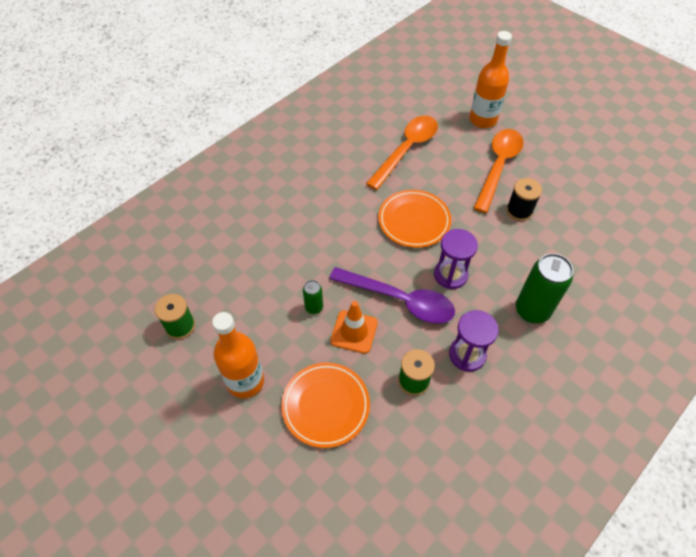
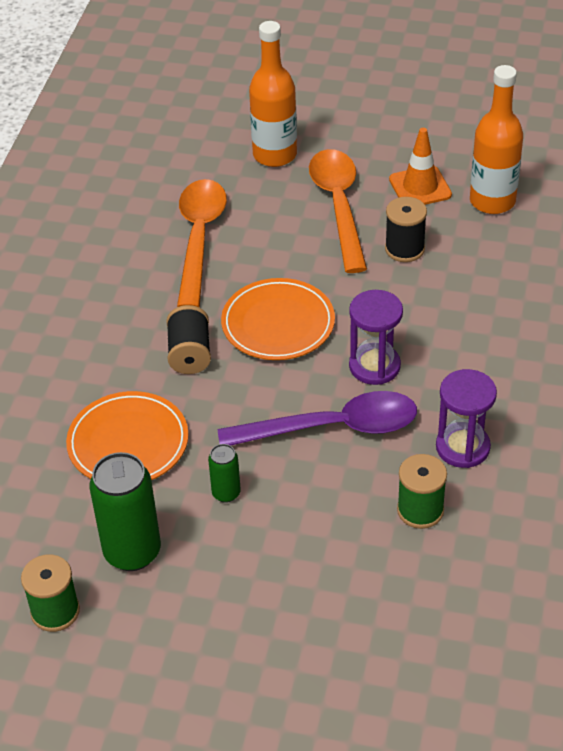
camera: 30 degrees left, 10 degrees down
orange bottle [212,312,264,398] -> orange bottle moved to [470,65,523,214]
orange plate [281,362,370,448] -> orange plate moved to [66,391,188,480]
orange traffic cone [330,301,378,354] -> orange traffic cone moved to [389,128,452,205]
green can [516,253,573,323] -> green can moved to [89,452,161,571]
none -> black spool [166,305,211,374]

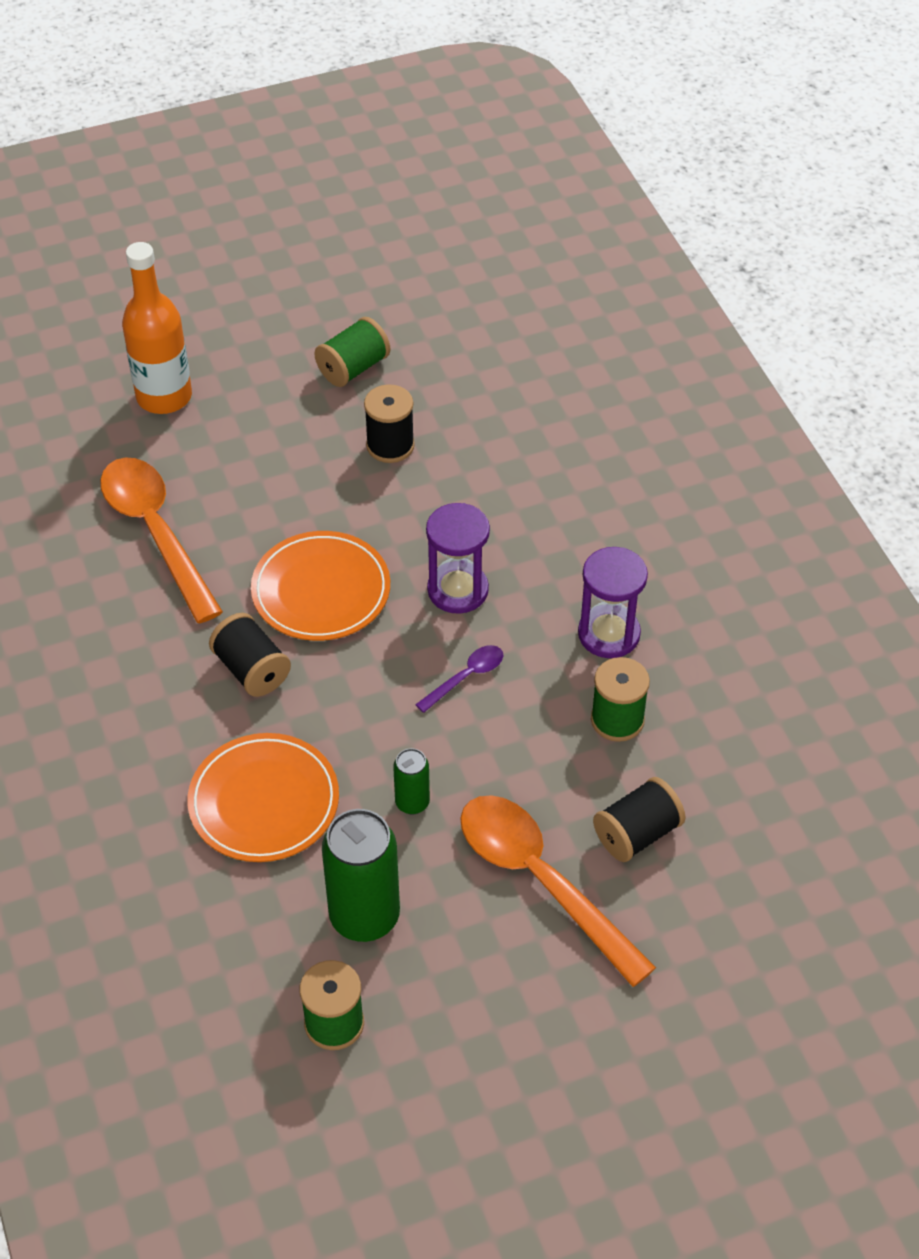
camera: 35 degrees left, 5 degrees up
purple spoon [218,391,417,446] -> purple spoon [415,645,503,713], size x0.45
orange spoon [309,149,367,273] -> orange spoon moved to [460,795,656,987]
orange traffic cone [389,128,452,205] -> green spool [314,317,390,387]
orange bottle [470,65,523,214] -> none
none -> black spool [593,777,686,862]

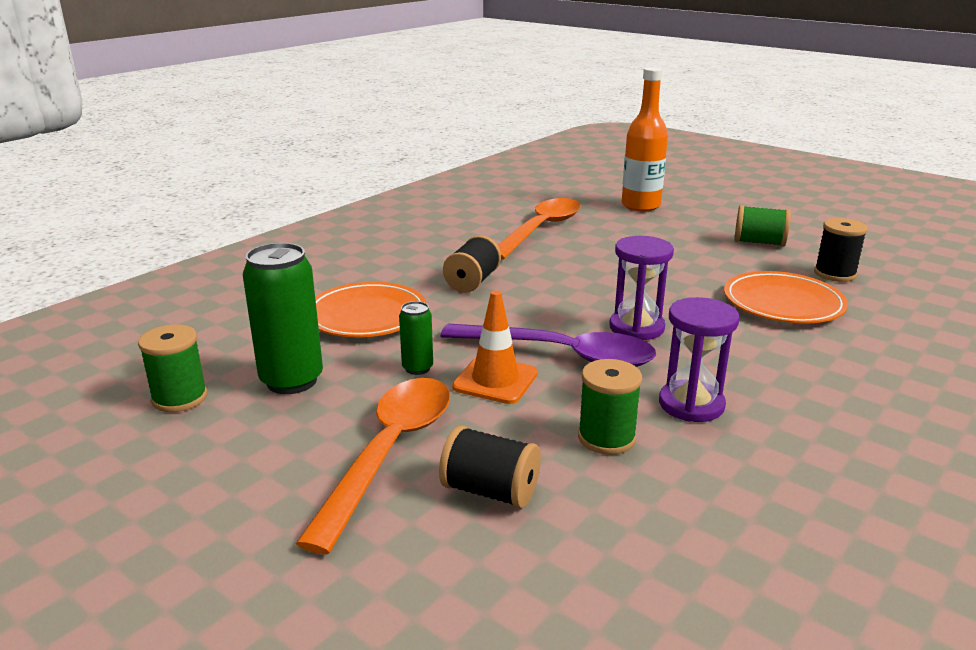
camera: 60 degrees right, 25 degrees down
orange plate [251,531,390,641] -> orange plate moved to [724,271,848,324]
black spool [364,384,415,463] -> black spool moved to [814,218,868,282]
purple spoon [415,645,503,713] -> purple spoon [440,324,656,367], size x2.21
none -> orange traffic cone [452,291,538,404]

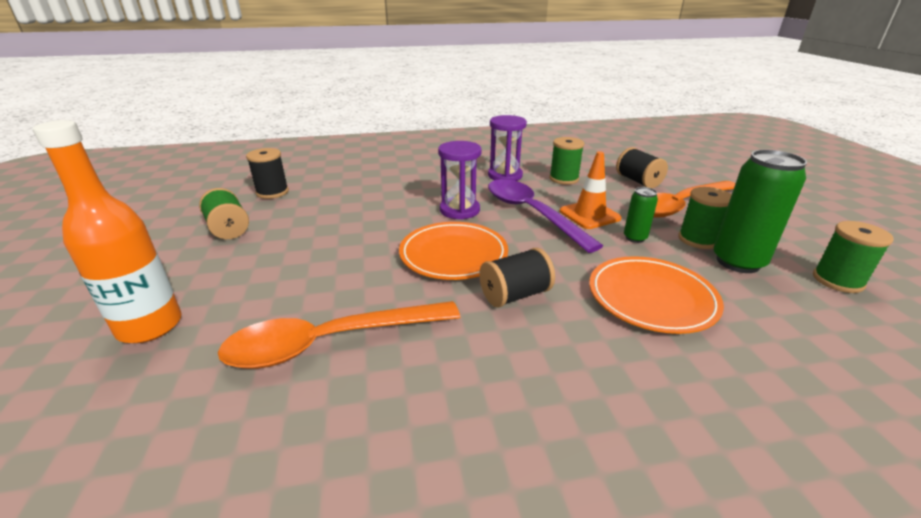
camera: 140 degrees left, 5 degrees up
orange plate [724,271,848,324] -> orange plate moved to [399,222,508,280]
none -> green spool [678,187,732,249]

